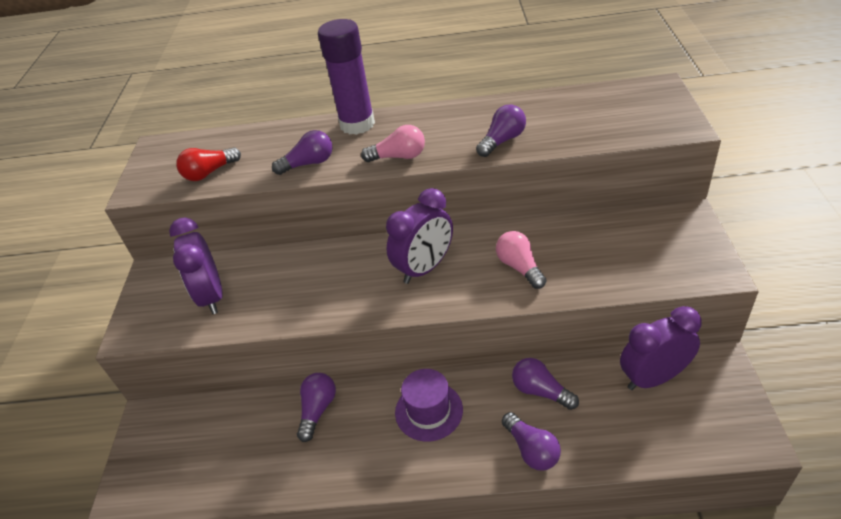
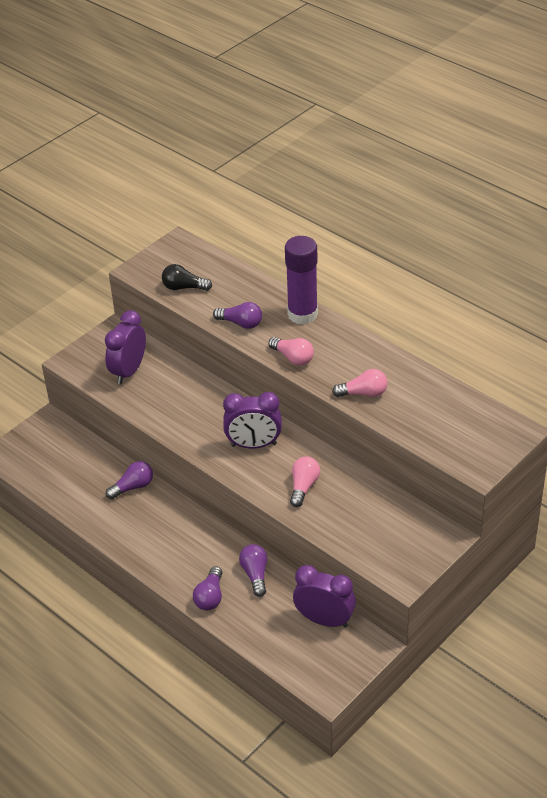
camera: 40 degrees right, 0 degrees up
red light bulb [176,147,241,181] -> black light bulb [162,264,212,291]
purple hat [395,369,463,442] -> none
purple light bulb [476,105,526,157] -> pink light bulb [332,369,388,397]

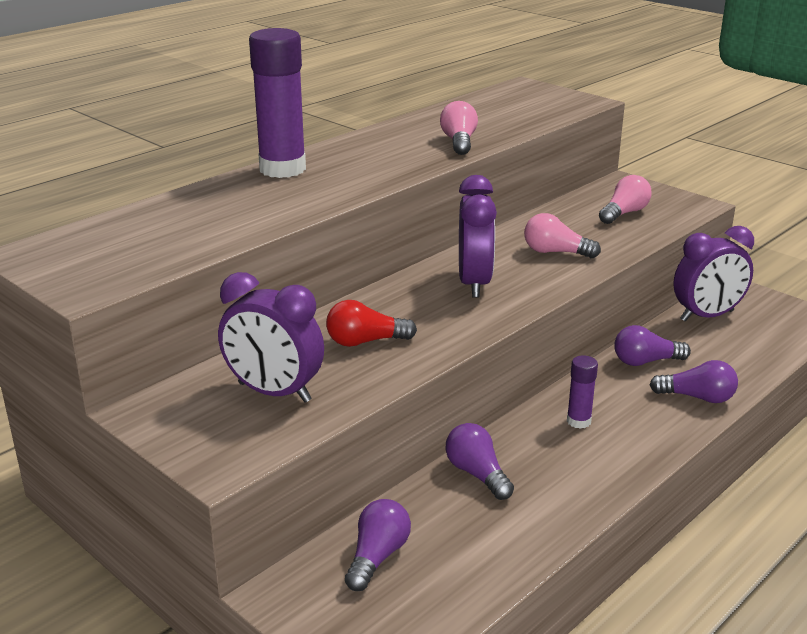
camera: 90 degrees left, 15 degrees down
black light bulb [162,264,212,291] -> none
purple light bulb [213,302,262,329] -> purple light bulb moved to [345,499,411,591]
pink light bulb [268,337,314,366] -> pink light bulb moved to [599,175,652,224]
purple clock [293,565,356,628] -> purple clock turned 135 degrees counterclockwise [673,226,754,321]
none -> red light bulb [326,300,417,347]
none -> purple glue stick [567,355,598,429]

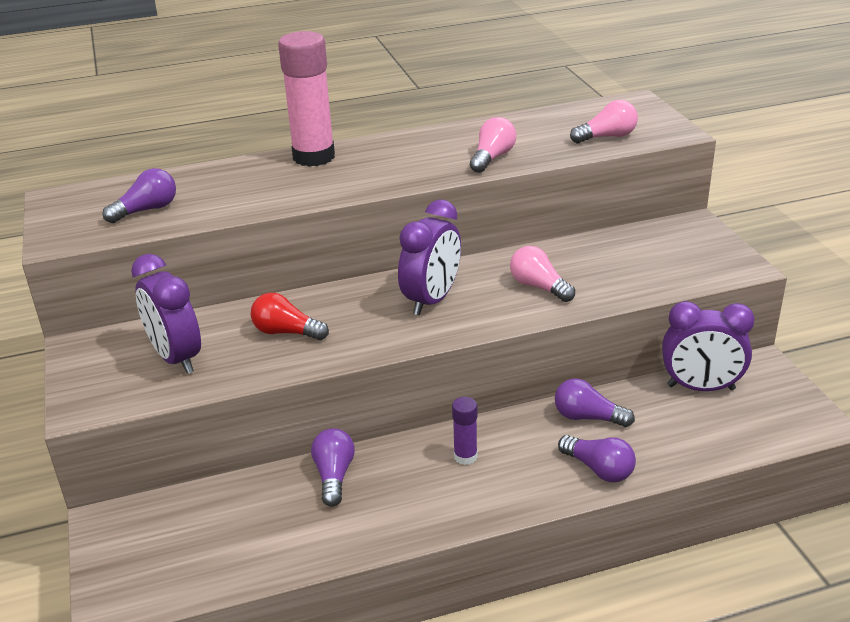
camera: 30 degrees right, 5 degrees up
purple glue stick [249,28,306,178] -> pink glue stick [278,31,335,167]
purple light bulb [345,499,411,591] -> purple light bulb moved to [102,168,176,223]
pink light bulb [599,175,652,224] -> pink light bulb moved to [570,100,638,143]

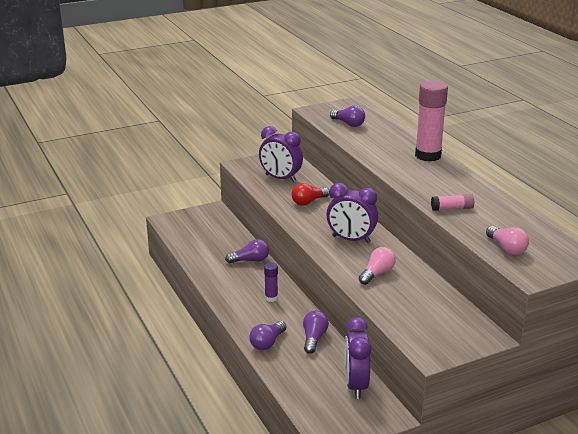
camera: 80 degrees right, 5 degrees down
purple clock [131,254,201,374] -> purple clock turned 105 degrees counterclockwise [259,126,303,182]
red light bulb [251,293,329,340] -> red light bulb turned 135 degrees counterclockwise [291,183,329,206]
pink light bulb [470,117,516,173] -> pink glue stick [431,194,474,211]

